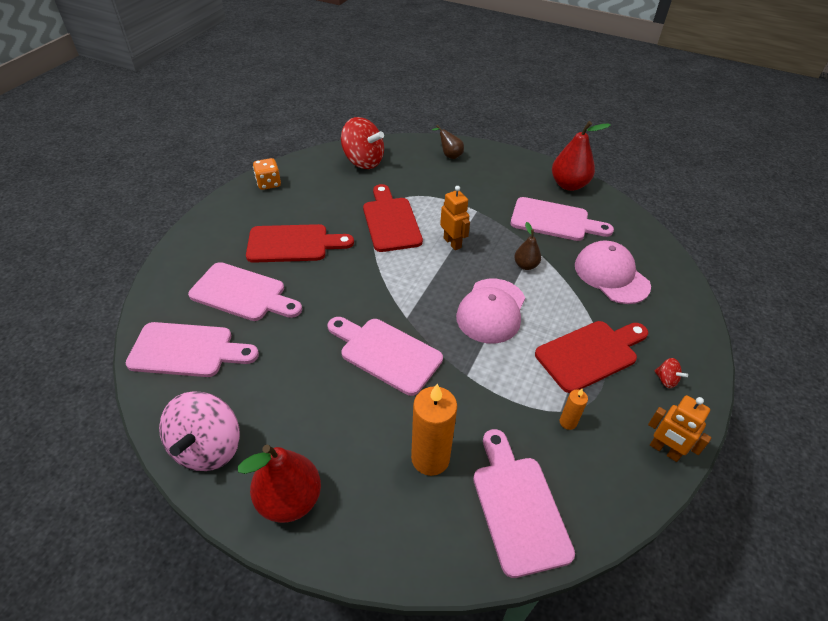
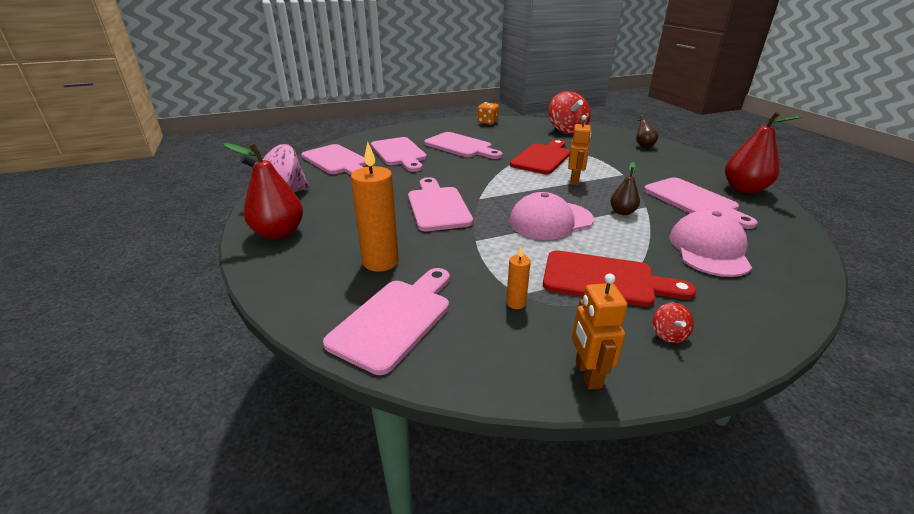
camera: 45 degrees right, 15 degrees down
red cutting board [246,224,354,263] -> pink cutting board [424,132,502,159]

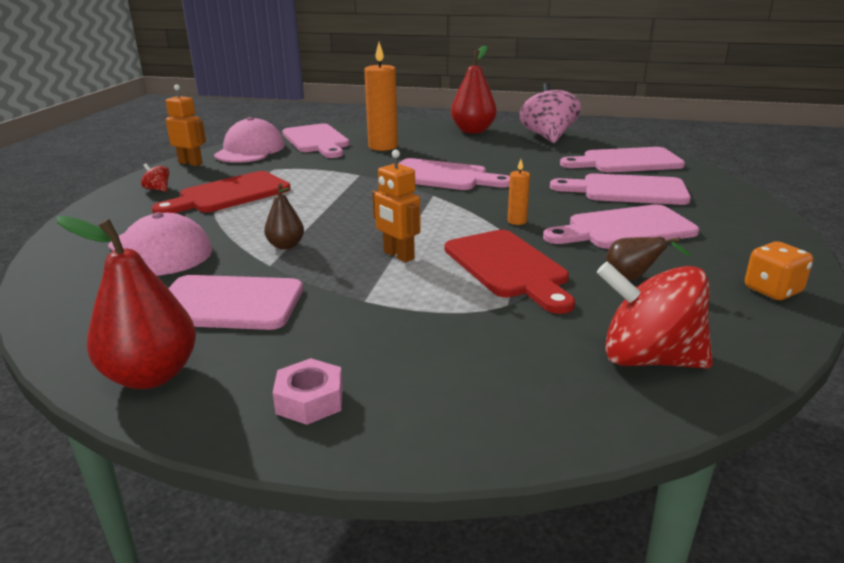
camera: 125 degrees right, 5 degrees down
orange candle [506,246,531,309] -> orange candle moved to [508,159,530,225]
pink cap [509,192,594,240] -> pink cap moved to [214,117,285,163]
brown pear [636,115,659,148] -> brown pear moved to [606,237,691,280]
none -> pink nut [273,358,343,425]

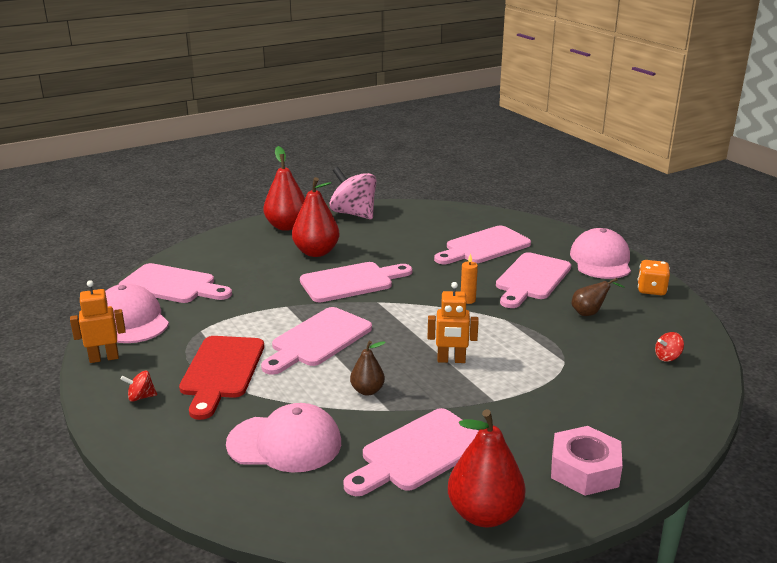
camera: 45 degrees left, 0 degrees up
pink nut [273,358,343,425] -> pink nut [551,426,623,496], size x1.51
orange candle [364,42,398,151] -> none
red cutting board [445,230,575,314] -> none
pink cutting board [560,147,685,172] -> pink cutting board moved to [261,307,372,375]
red spinning top [597,261,713,369] -> red spinning top [655,332,684,362], size x0.42
none -> red pear [292,177,340,257]
none -> pink cap [570,228,631,279]

